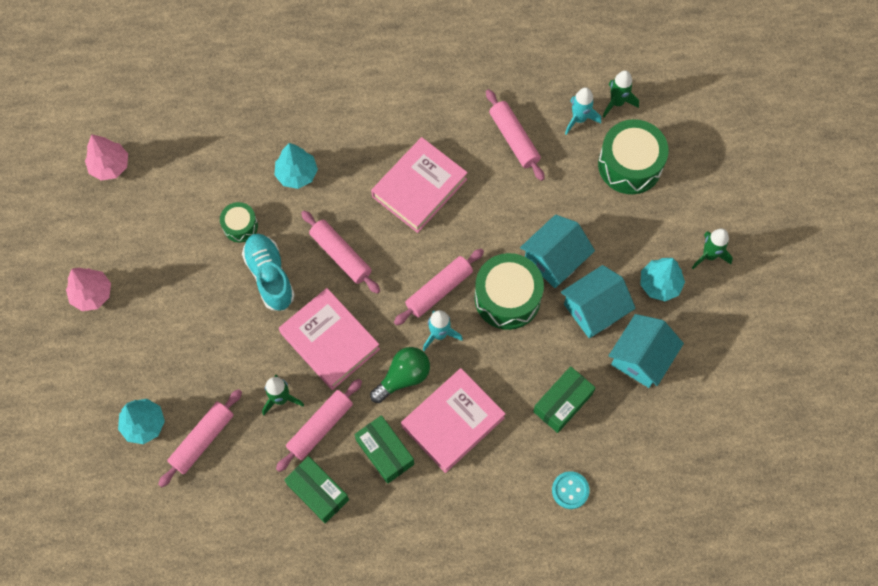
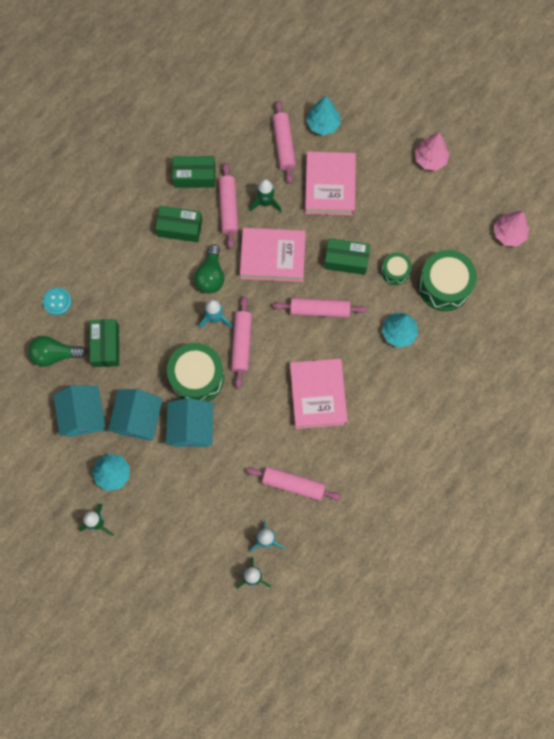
camera: 135 degrees right, 5 degrees up
turquoise shoe [242,234,295,311] -> green box [324,238,370,275]
pink book [401,368,506,473] -> pink book moved to [305,151,356,215]
green drum [598,119,668,194] -> green drum moved to [418,250,477,311]
none -> green light bulb [28,336,86,367]

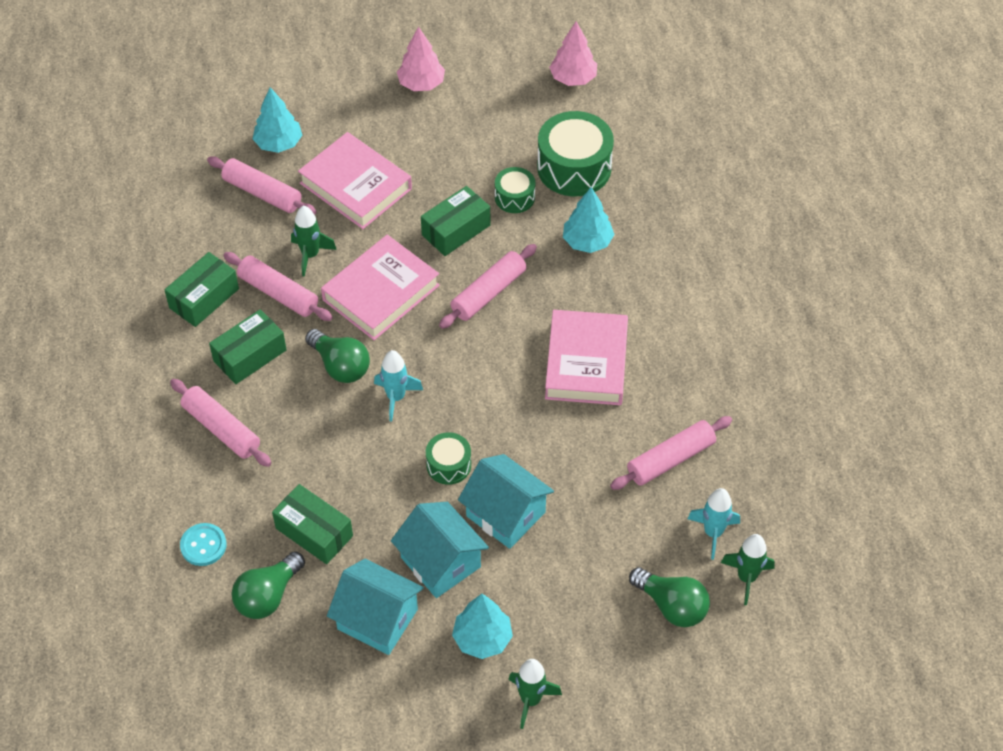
camera: 50 degrees left, 20 degrees down
green drum [167,343,224,402] -> green drum [426,432,471,485], size x0.54
pink rolling pin [231,296,252,389] -> pink rolling pin moved to [170,379,271,467]
pink book [290,359,348,429] -> pink book turned 60 degrees clockwise [545,310,628,405]
none -> green light bulb [629,567,710,627]

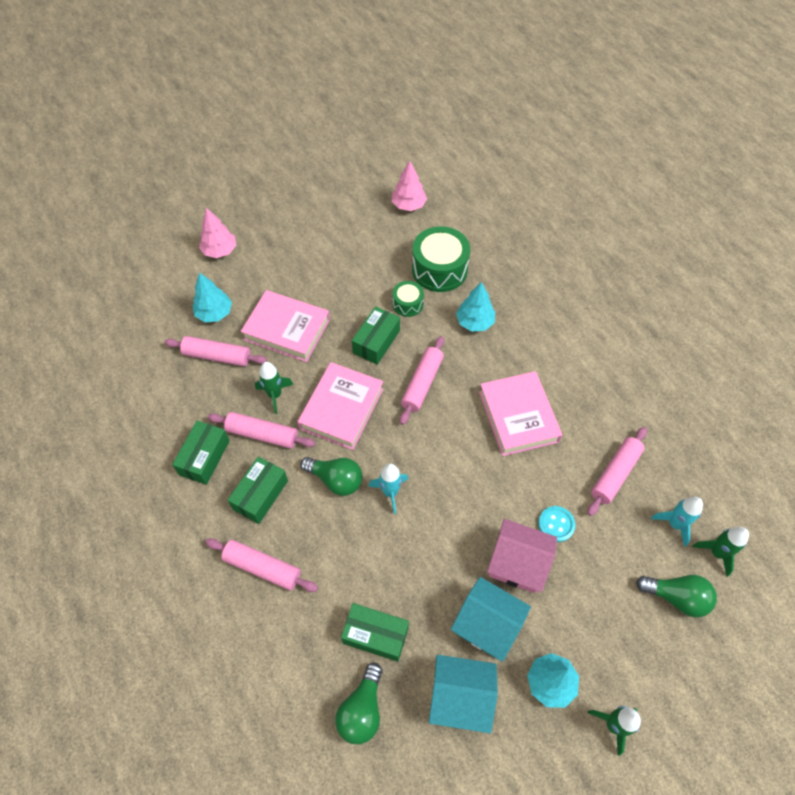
camera: 20 degrees left, 5 degrees up
turquoise button [180,523,227,566] -> turquoise button moved to [538,506,576,542]
pink tree [397,26,445,91] -> pink tree moved to [199,208,236,258]
green drum [426,432,471,485] -> none
turquoise house [458,454,554,549] -> pink house [487,519,557,593]

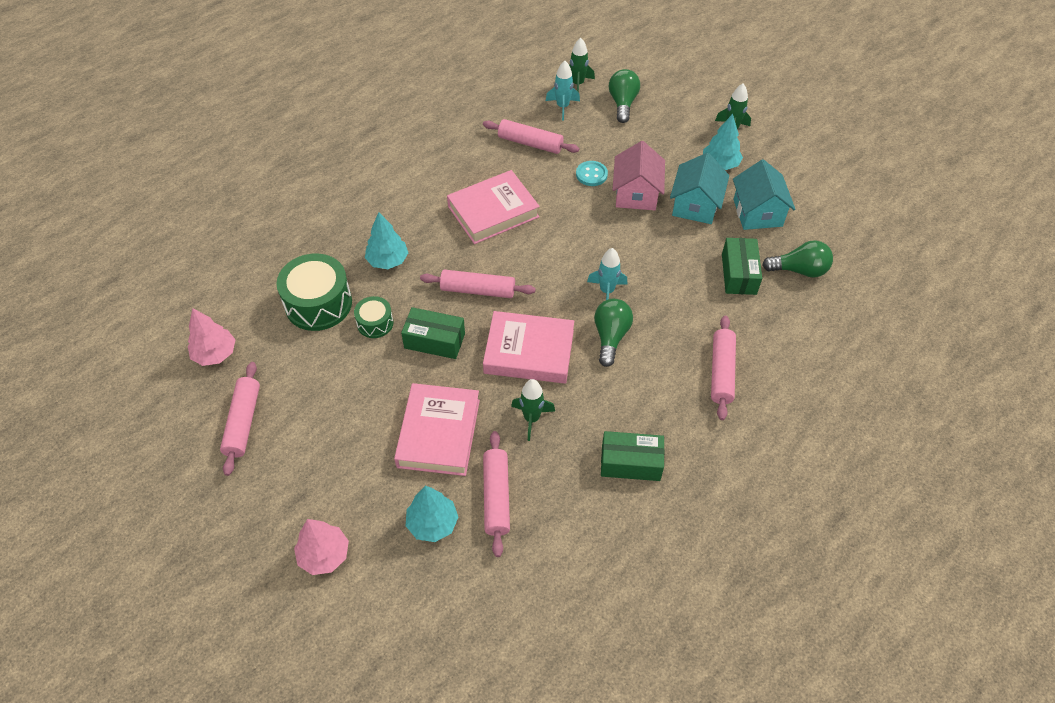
camera: 105 degrees left, 5 degrees down
pink rolling pin [208,412,315,449] -> pink rolling pin moved to [220,362,260,476]
green box [228,457,288,524] -> none

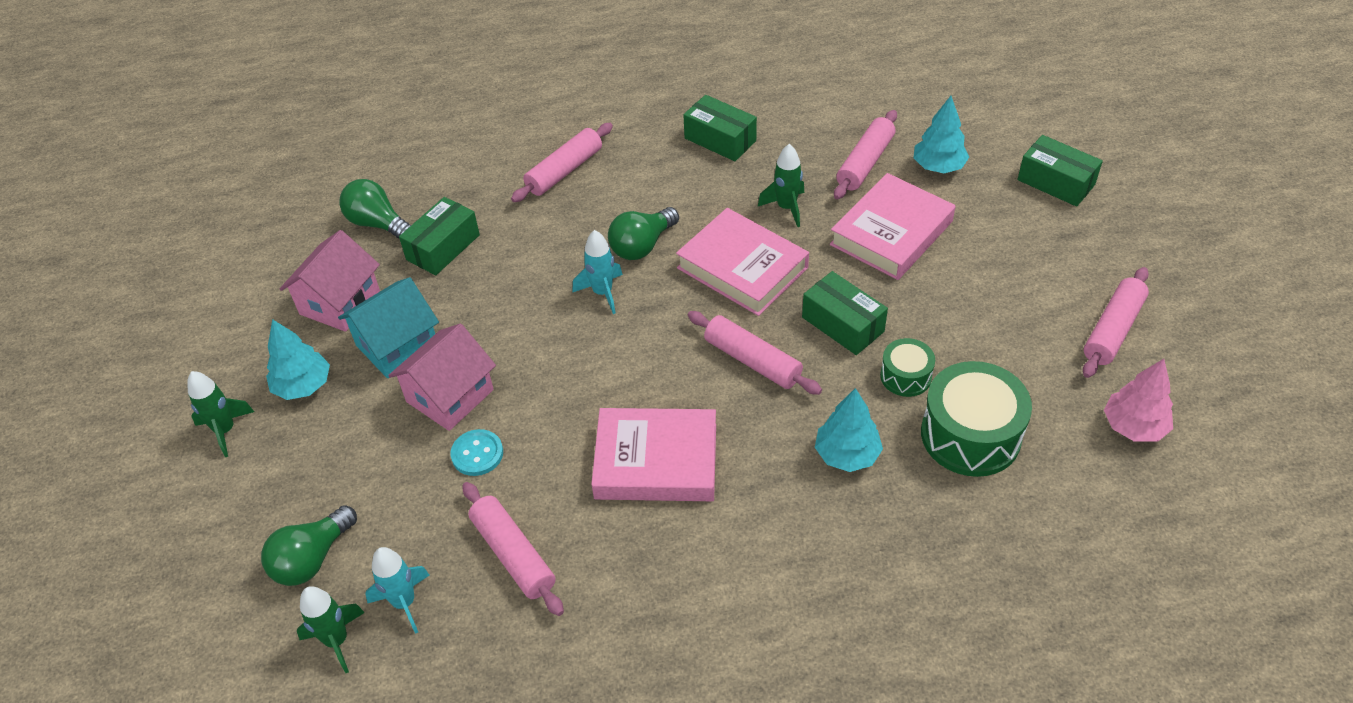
camera: 145 degrees left, 5 degrees down
pink tree [294,519,349,575] -> green box [1018,135,1103,207]
turquoise house [733,159,795,230] -> pink house [280,230,380,332]

